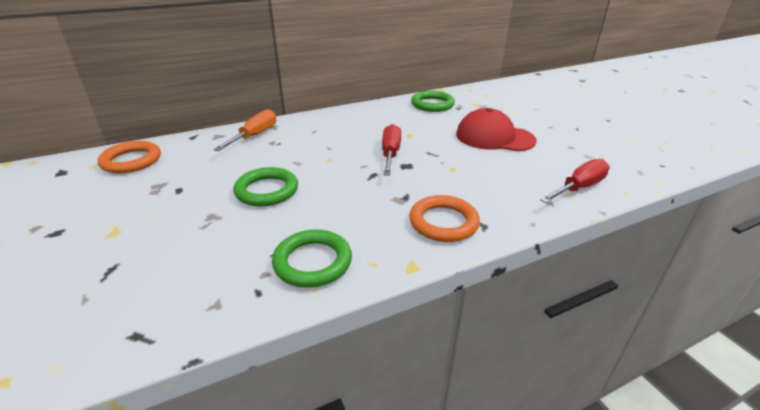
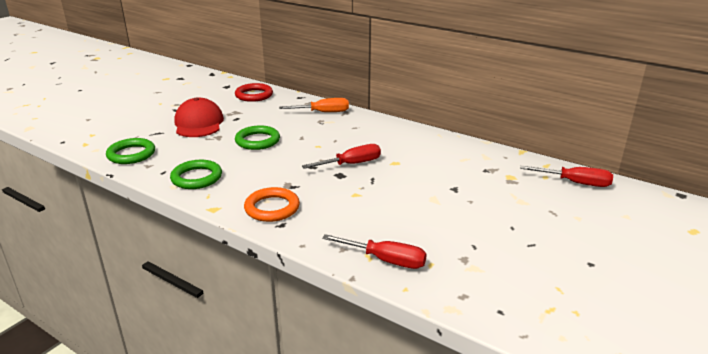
camera: 60 degrees right, 5 degrees down
orange ring [98,141,161,173] -> red ring [235,83,273,102]
green ring [411,90,455,112] -> green ring moved to [106,138,155,164]
red cap [456,108,537,151] -> red cap moved to [174,97,224,137]
none -> red screwdriver [520,166,613,187]

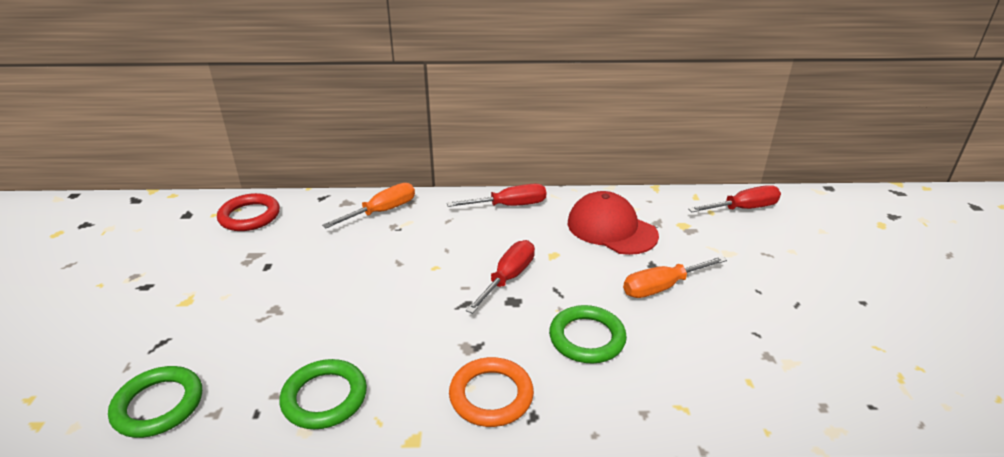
camera: 35 degrees left, 5 degrees up
red cap [174,97,224,137] -> red cap moved to [568,191,659,255]
green ring [235,125,280,150] -> green ring moved to [549,305,627,364]
red screwdriver [322,234,427,269] -> red screwdriver moved to [447,184,546,207]
none -> orange screwdriver [623,256,727,298]

